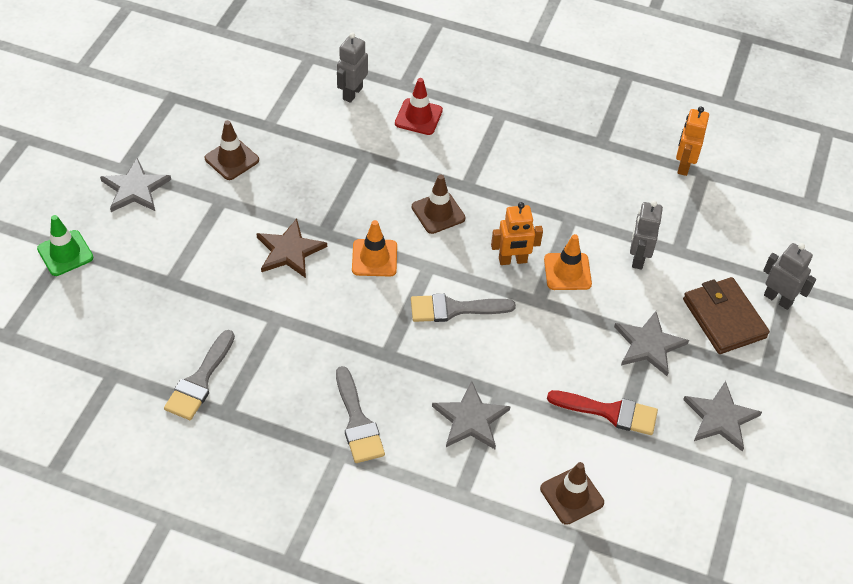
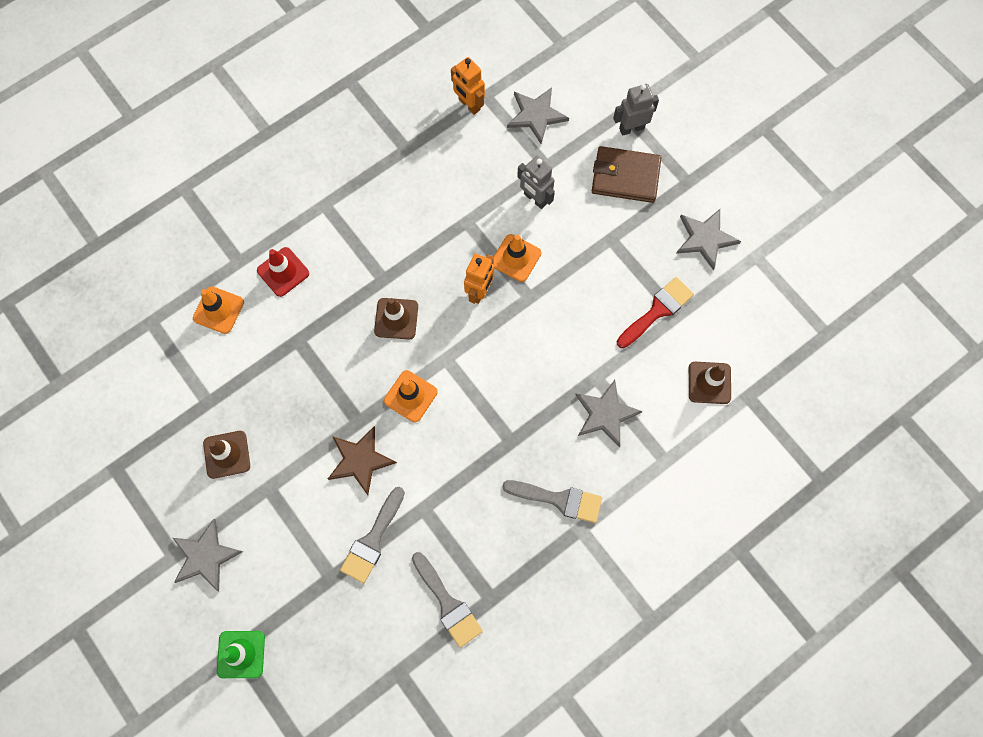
camera: 55 degrees left, 20 degrees up
grey robot [337,32,368,103] -> orange traffic cone [193,286,244,334]
grey brush [411,294,516,322] -> grey brush moved to [340,487,405,583]
grey star [614,311,689,376] -> grey star moved to [507,87,569,144]

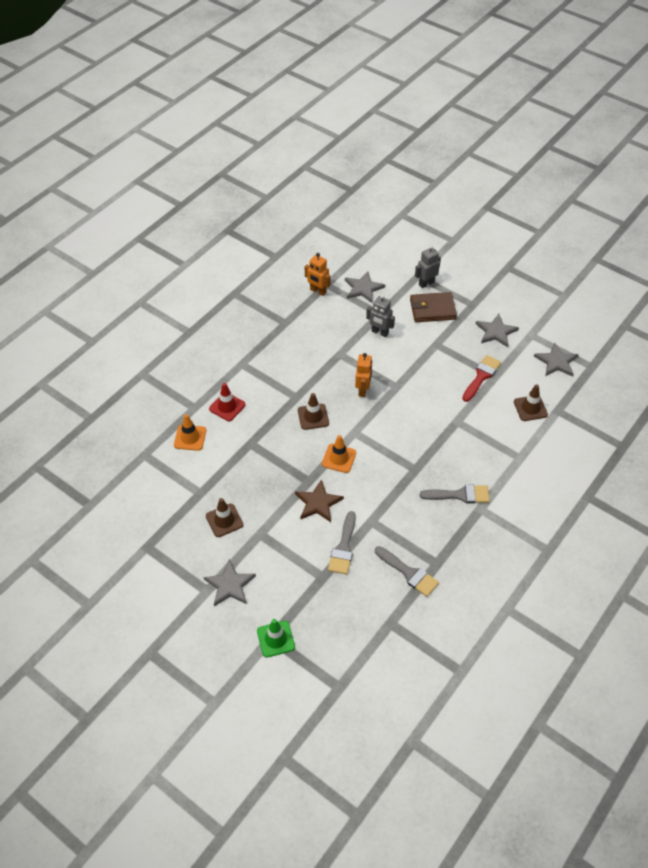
camera: 15 degrees left, 20 degrees down
orange traffic cone [494,234,541,282] -> none
grey star [575,380,643,447] -> grey star moved to [534,342,579,377]

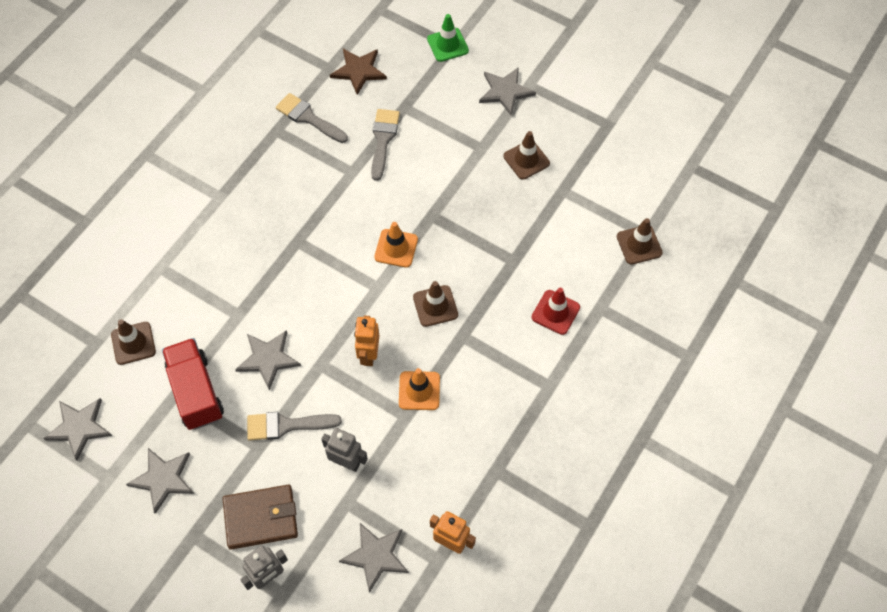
camera: 175 degrees right, 10 degrees up
orange traffic cone [174,414,206,451] -> orange traffic cone moved to [399,368,440,410]
brown star [295,480,344,522] -> brown star moved to [330,49,387,95]
grey brush [420,485,490,504] -> grey brush moved to [247,412,342,440]
red brush [462,355,501,402] -> red truck [162,338,224,430]
none -> grey star [235,330,301,390]
none -> brown traffic cone [617,218,663,265]

